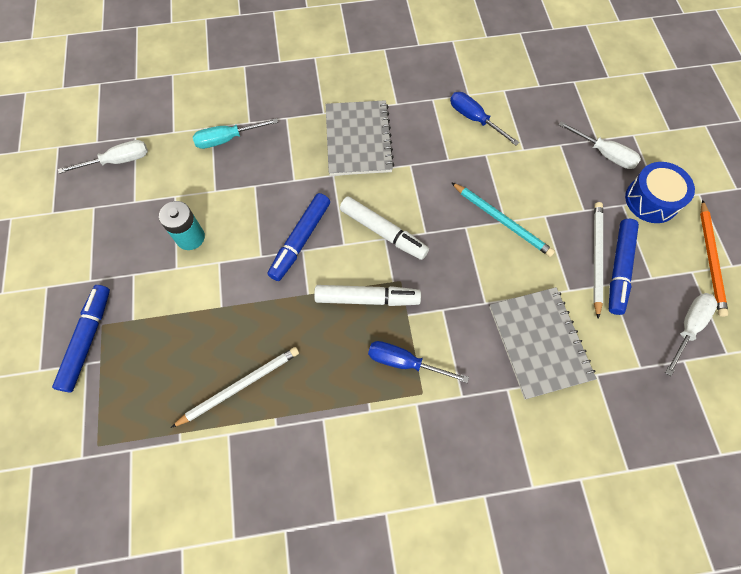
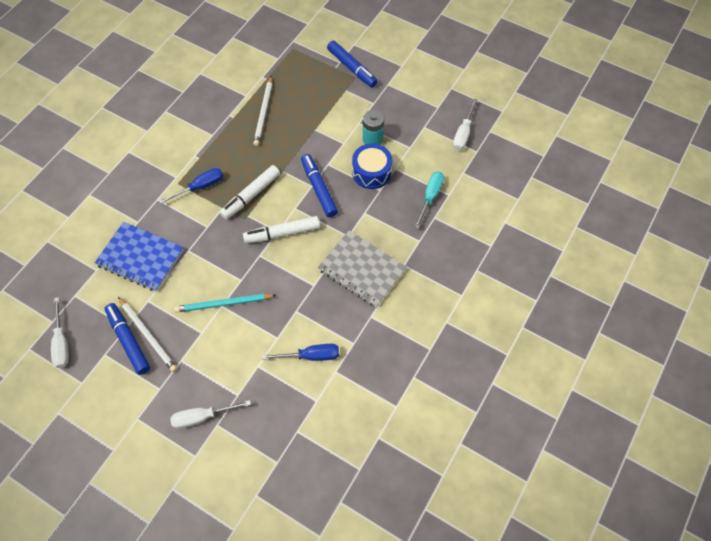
camera: 130 degrees right, 5 degrees down
grey notebook [489,287,597,399] -> blue notebook [95,222,184,291]
blue drum [625,162,695,223] -> blue drum moved to [352,144,392,189]
orange pencil [700,200,729,317] -> none

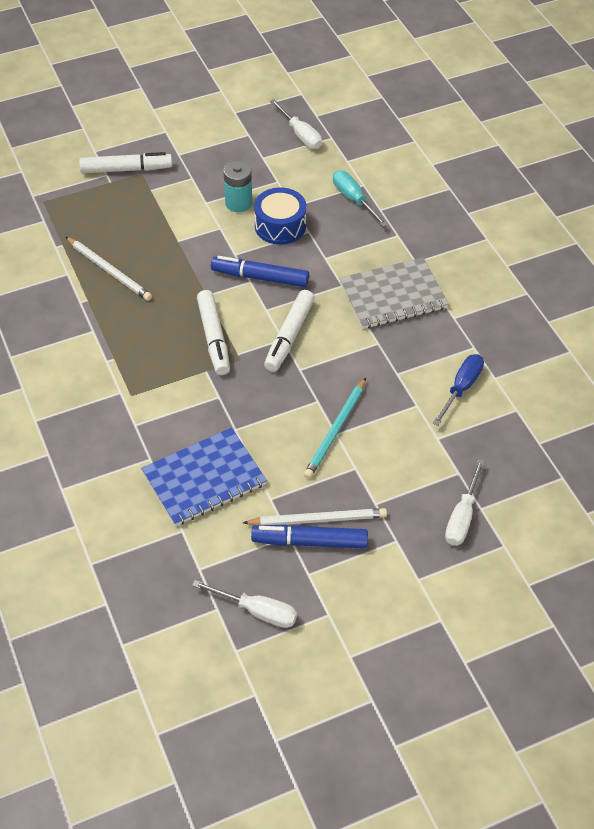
camera: 55 degrees left, 10 degrees down
blue screwdriver [159,168,223,204] -> none
blue marker [327,41,378,87] -> white marker [79,152,172,173]

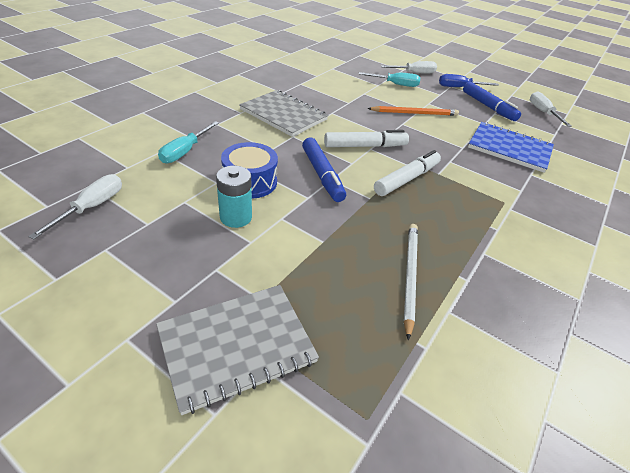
camera: 125 degrees left, 10 degrees down
white marker [79,152,172,173] -> grey notebook [156,285,319,415]
white pencil [243,508,387,525] -> none
turquoise pencil [304,378,366,479] -> orange pencil [367,106,459,116]
blue screwdriver [432,354,484,426] -> blue screwdriver moved to [439,74,499,87]
none -> turquoise screwdriver [359,72,420,87]

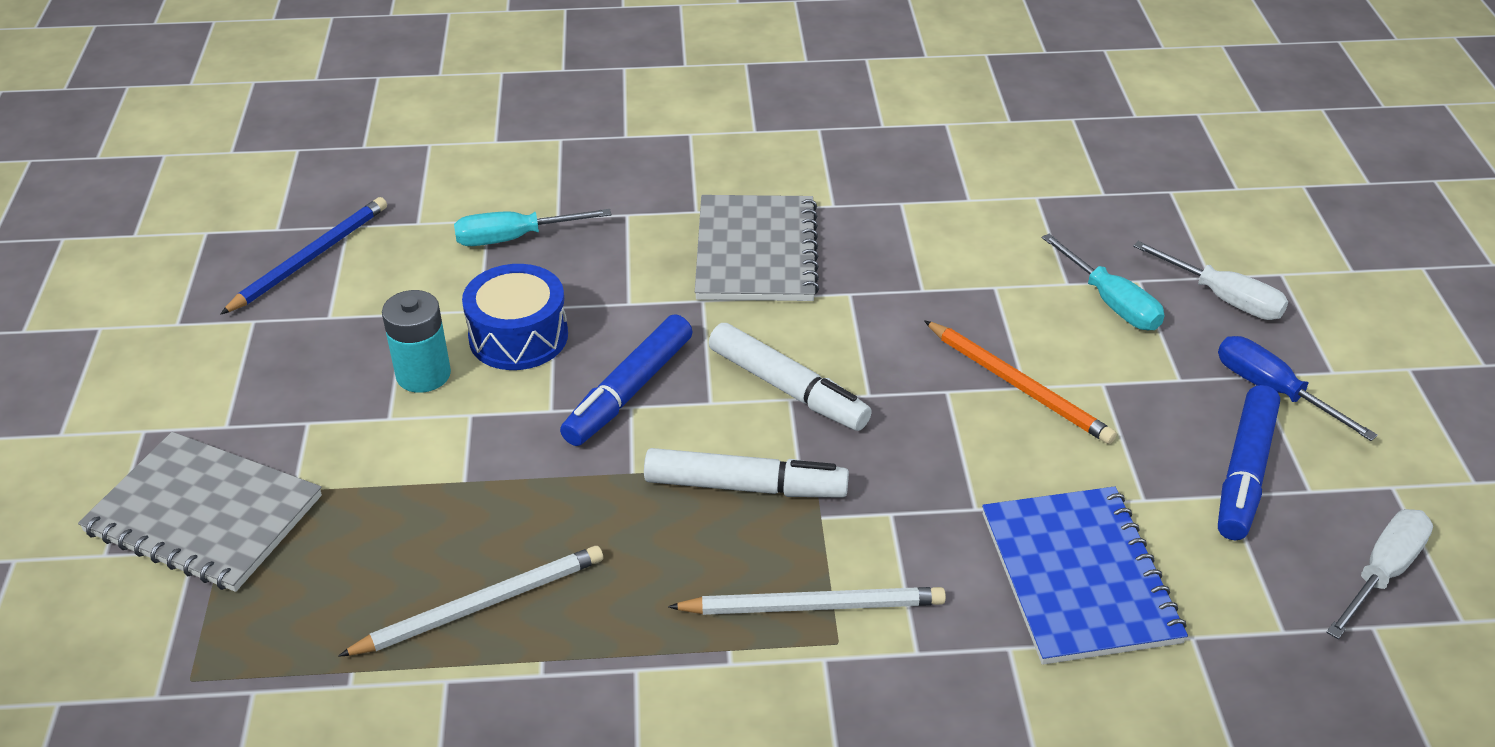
camera: 55 degrees right, 0 degrees up
white screwdriver [28,174,122,240] -> blue pencil [220,197,387,315]
none -> white pencil [668,587,946,615]

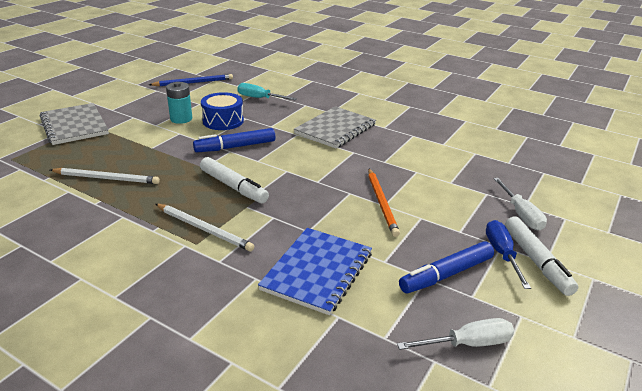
camera: 35 degrees right, 10 degrees down
white marker [709,323,872,431] -> white marker moved to [505,216,578,296]
turquoise screwdriver [1042,234,1164,330] -> none

